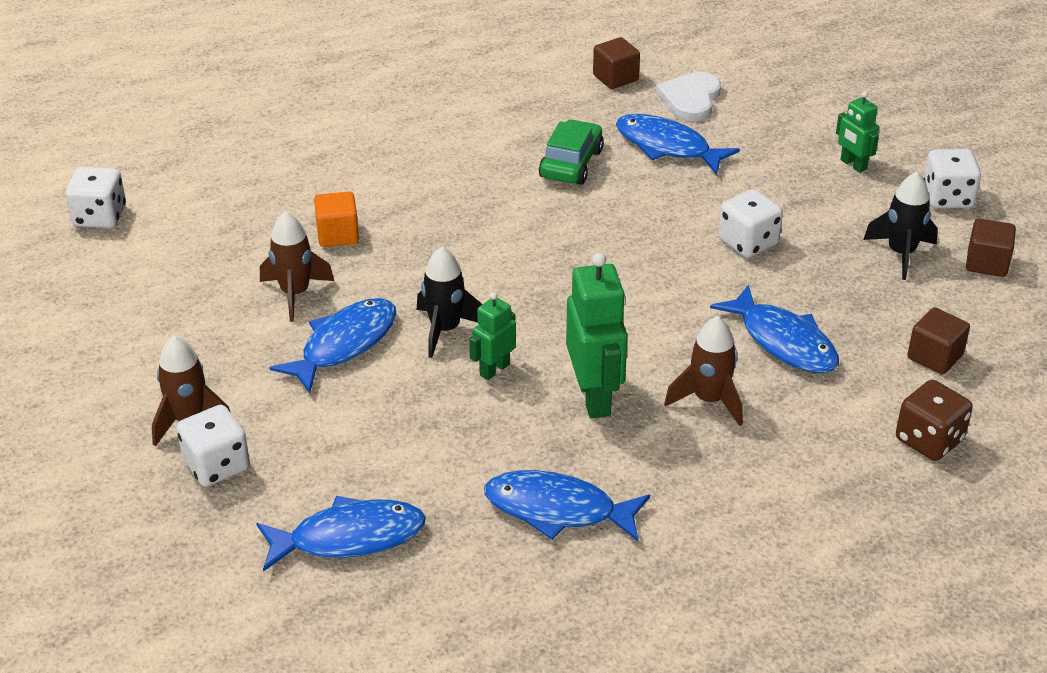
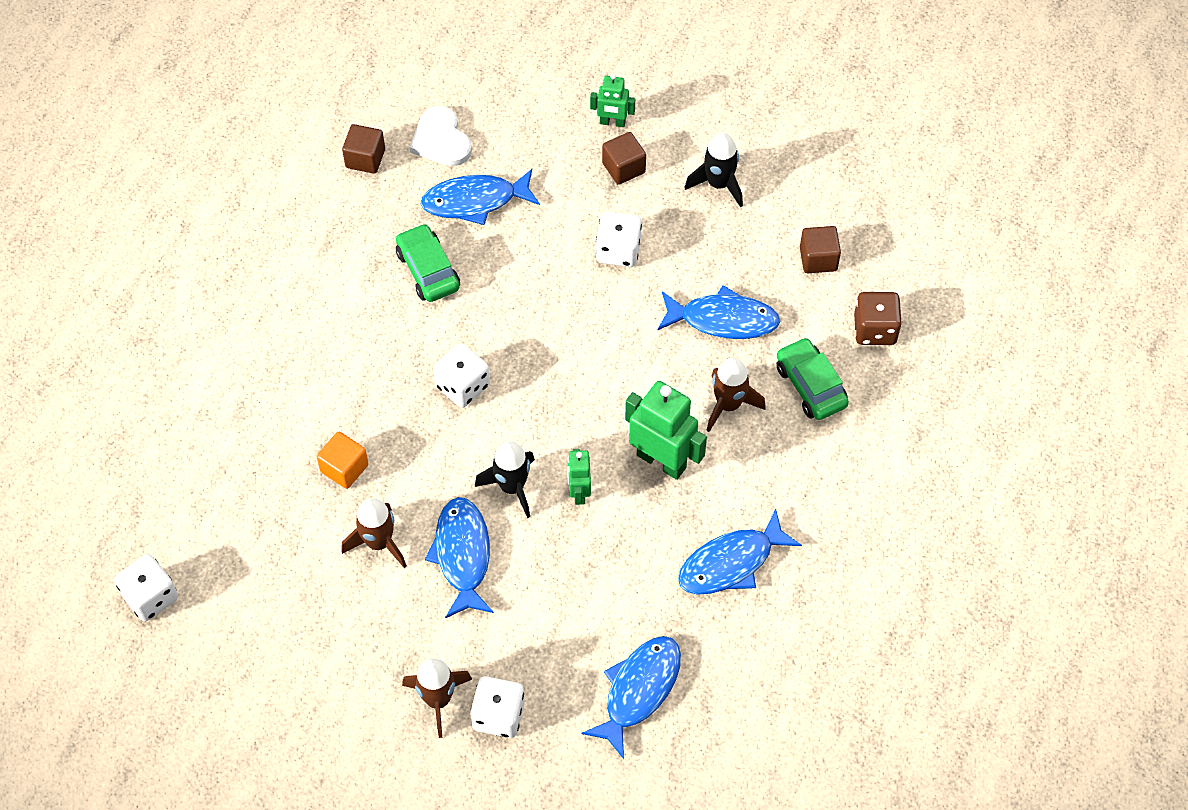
camera: 45 degrees left, 20 degrees up
white dice [924,149,981,208] -> white dice moved to [433,343,490,408]
brown cube [966,218,1016,277] -> brown cube moved to [602,132,646,185]
none -> green car [776,337,849,420]

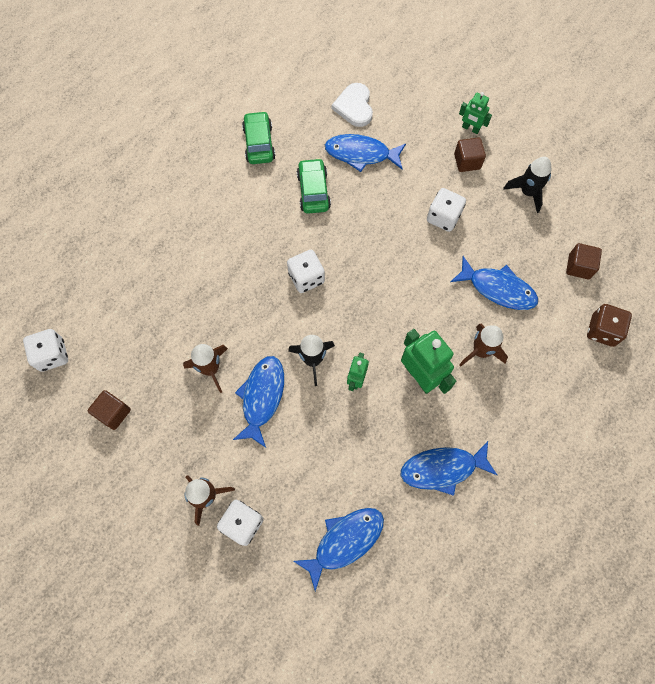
camera: 20 degrees right, 10 degrees up
orange cube [317,432,369,489] -> none
brown cube [342,124,385,174] -> brown cube moved to [87,390,131,430]
green car [776,337,849,420] -> green car moved to [242,111,275,164]

